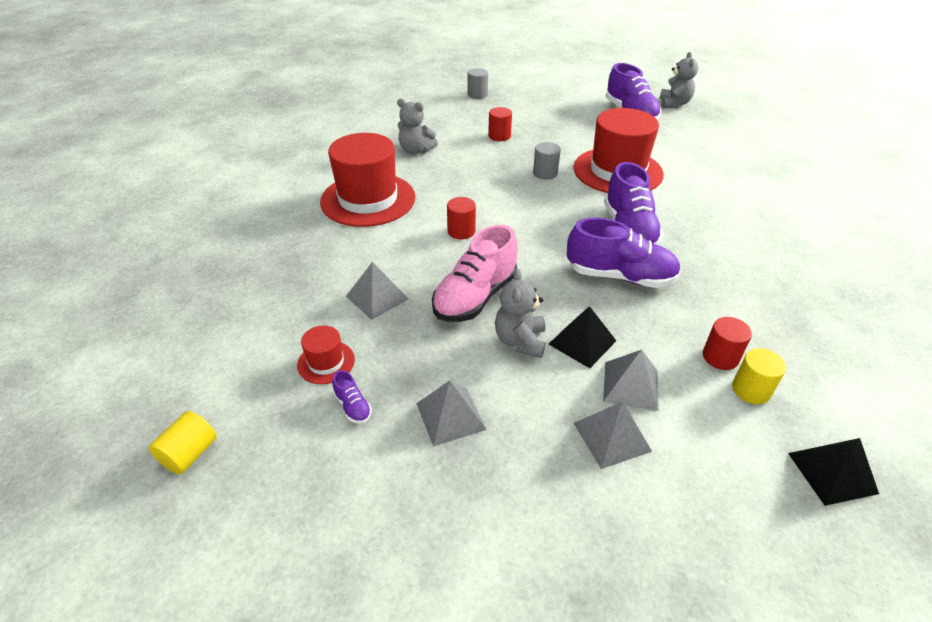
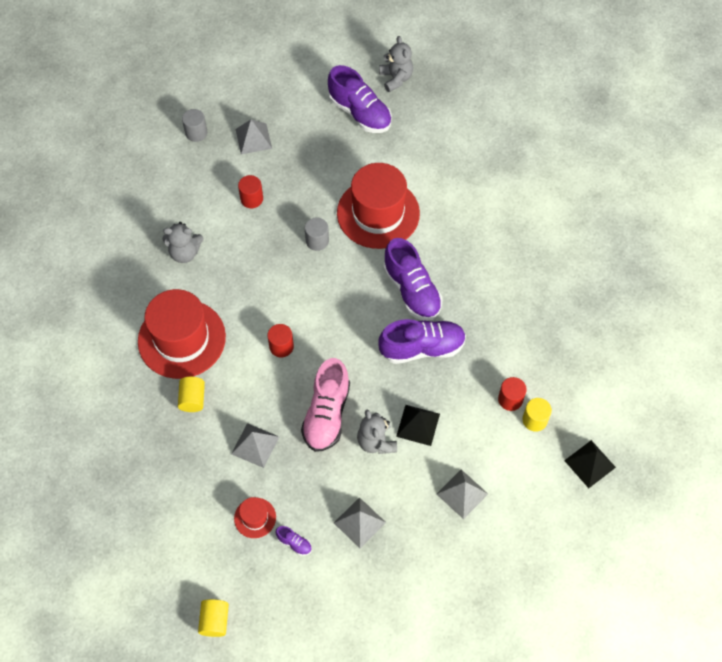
camera: 25 degrees left, 20 degrees up
grey pyramid [603,349,658,411] -> grey pyramid moved to [235,119,272,154]
none -> yellow cylinder [178,377,205,412]

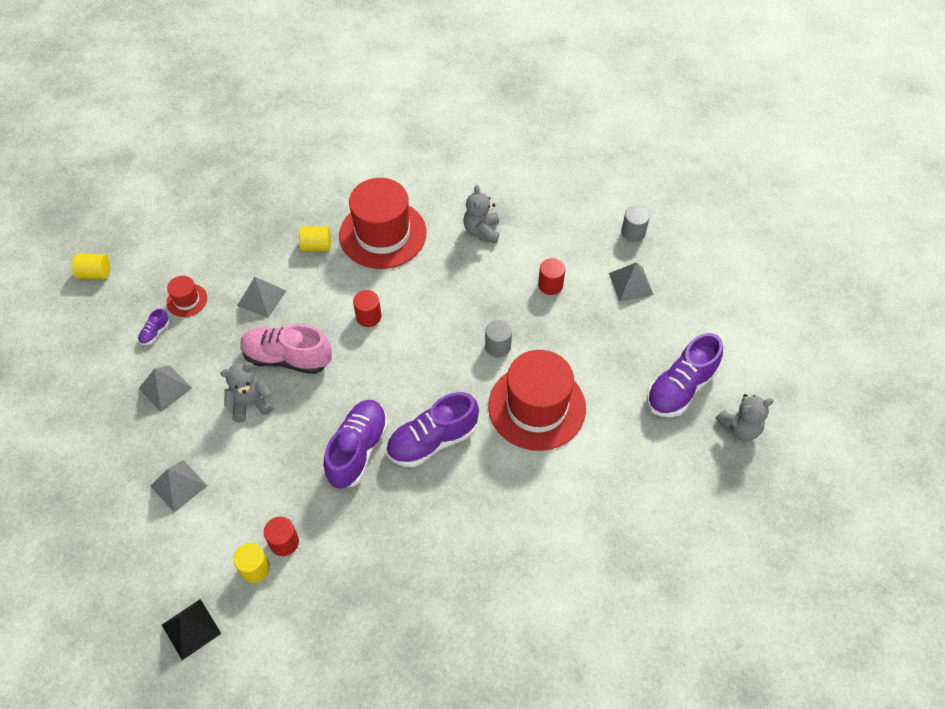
camera: 90 degrees right, 5 degrees down
purple shoe [378,319,466,364] -> purple shoe turned 150 degrees counterclockwise [324,400,388,489]
black pyramid [396,405,440,446] -> none

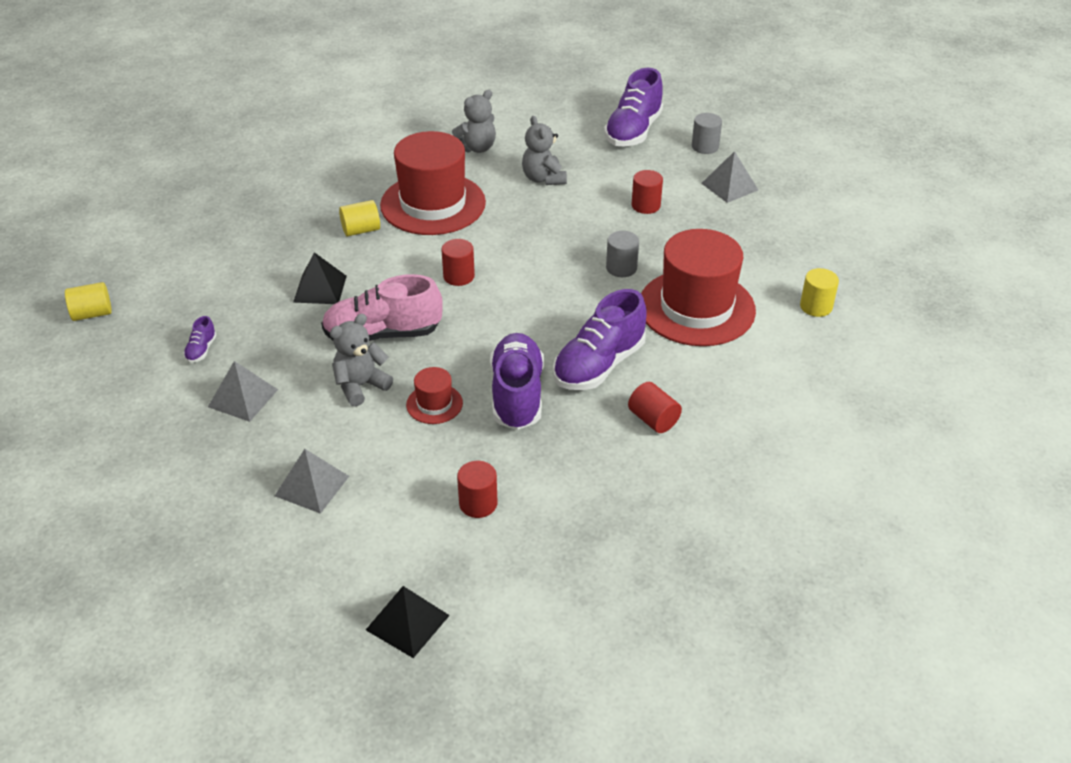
camera: 20 degrees left, 15 degrees down
red hat [166,276,207,317] -> red hat moved to [406,367,463,424]
yellow cylinder [233,543,270,583] -> yellow cylinder moved to [800,268,839,317]
grey pyramid [237,277,286,318] -> black pyramid [293,252,347,304]
purple shoe [646,333,723,417] -> purple shoe moved to [604,68,663,146]
grey teddy bear [716,394,773,441] -> grey teddy bear moved to [452,90,496,153]
none -> red cylinder [628,382,682,433]

